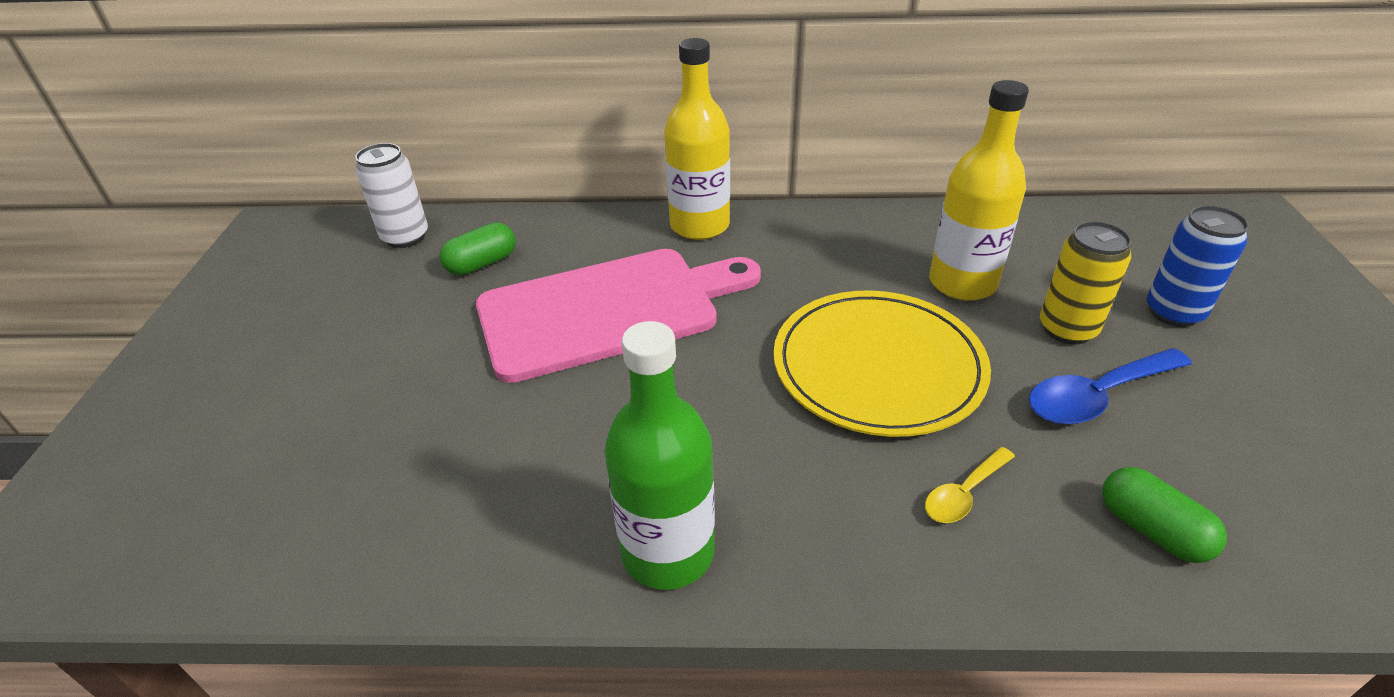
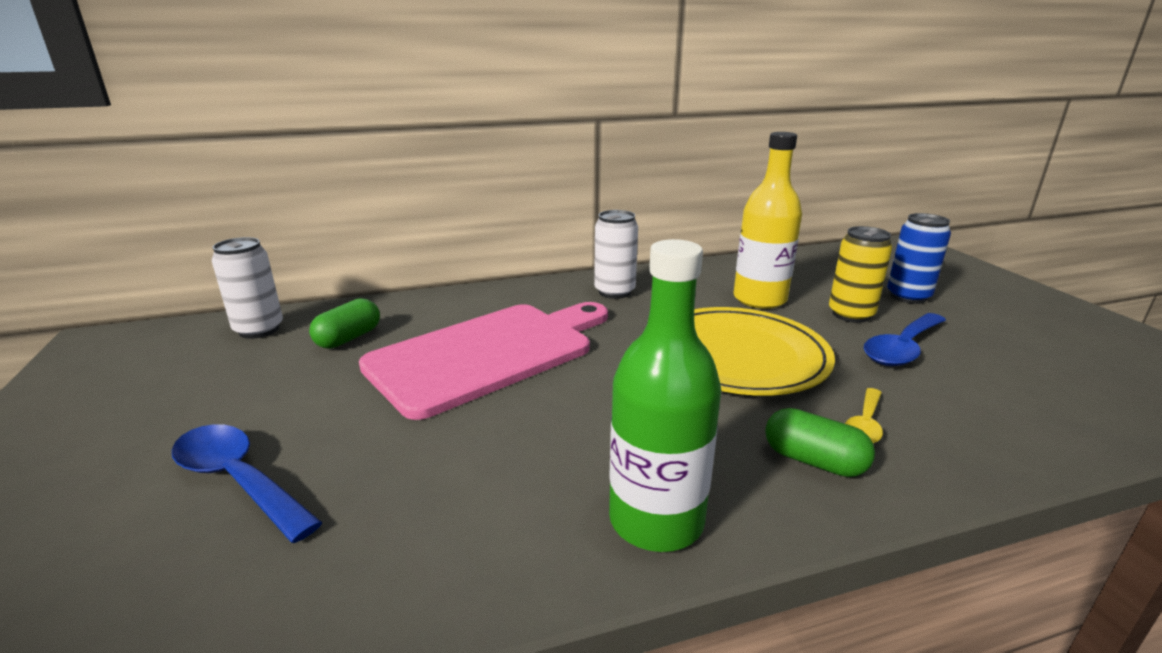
camera: 20 degrees left, 15 degrees down
yellow bottle [664,38,730,240] -> none
green capsule [1102,467,1227,563] -> green capsule moved to [765,408,875,477]
none -> blue spoon [172,424,322,543]
none -> white can [594,210,638,299]

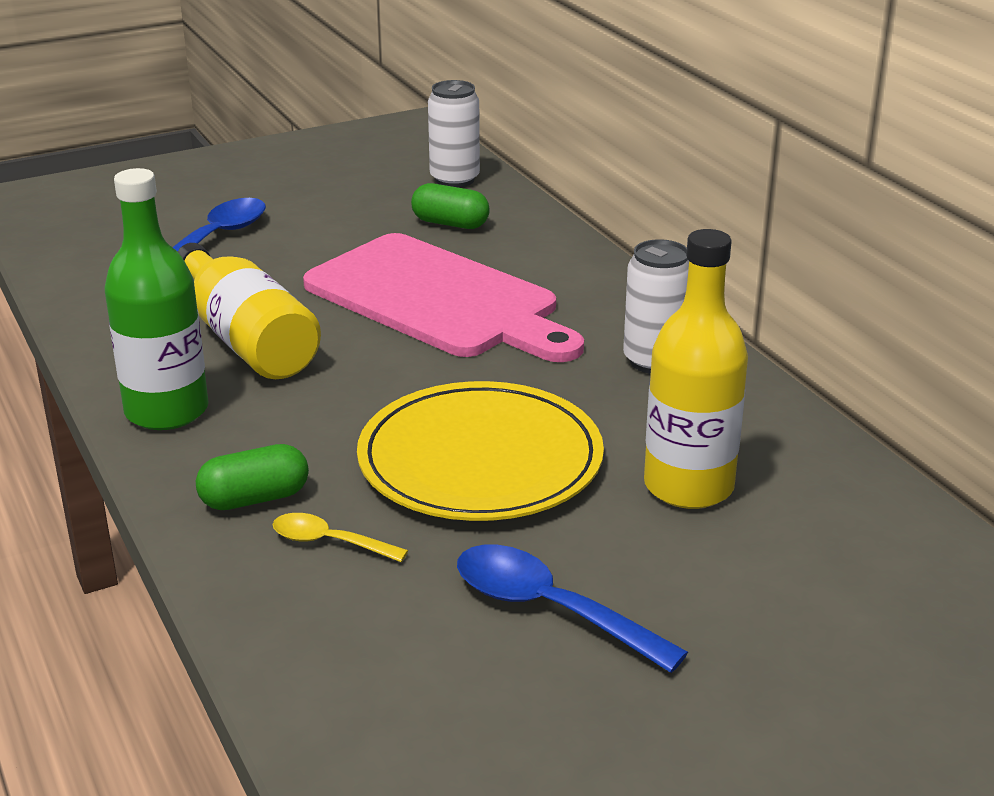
camera: 80 degrees right, 5 degrees up
green capsule [765,408,875,477] -> green capsule turned 45 degrees clockwise [196,444,309,510]
yellow can [829,226,892,323] -> none
blue can [887,213,951,304] -> none
none -> yellow bottle [178,243,321,379]

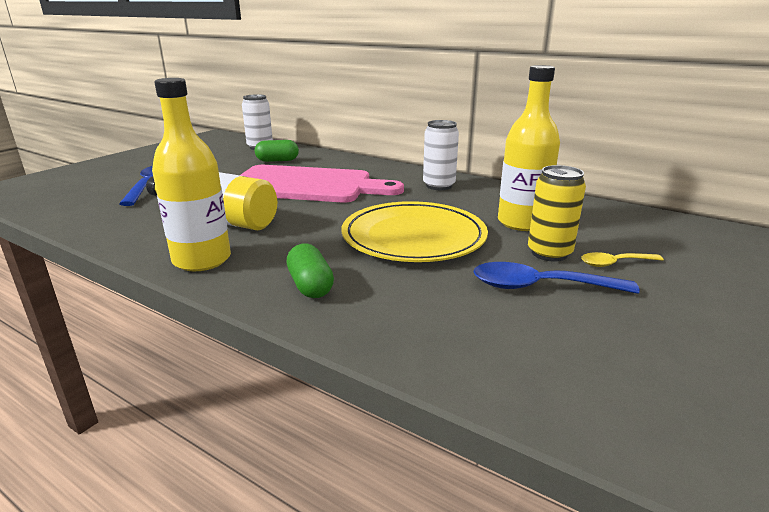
camera: 30 degrees left, 5 degrees down
green bottle [104,168,209,430] -> yellow bottle [152,78,231,271]
green capsule [196,444,309,510] -> green capsule turned 60 degrees counterclockwise [287,243,334,298]
yellow spoon [273,513,408,562] -> yellow spoon moved to [581,252,664,267]
none -> yellow can [528,165,586,262]

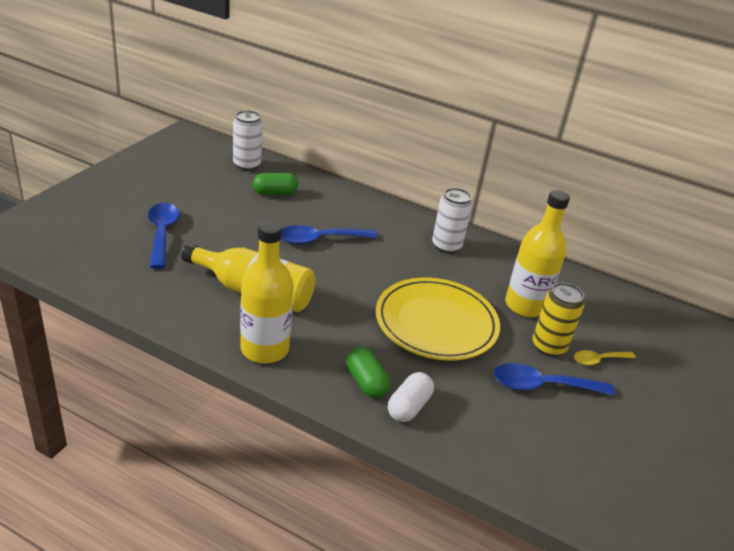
camera: 10 degrees left, 10 degrees up
pink cutting board [240,165,404,203] -> blue spoon [281,225,378,245]
none -> white capsule [388,372,434,422]

